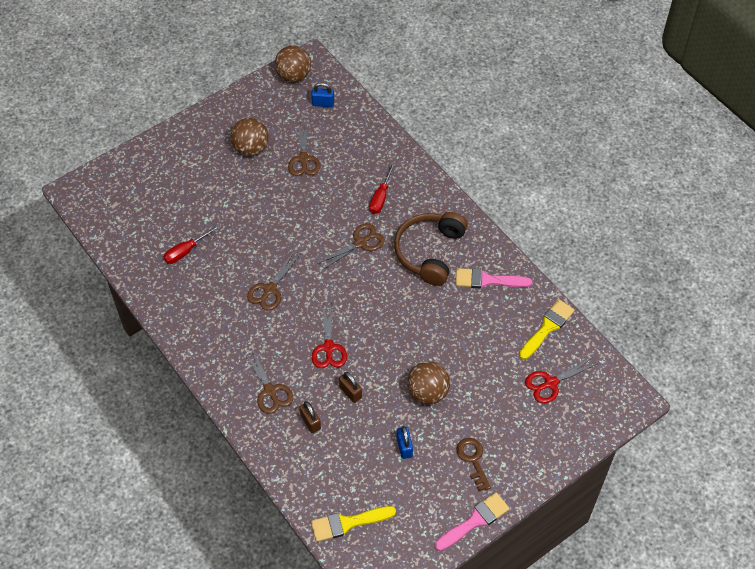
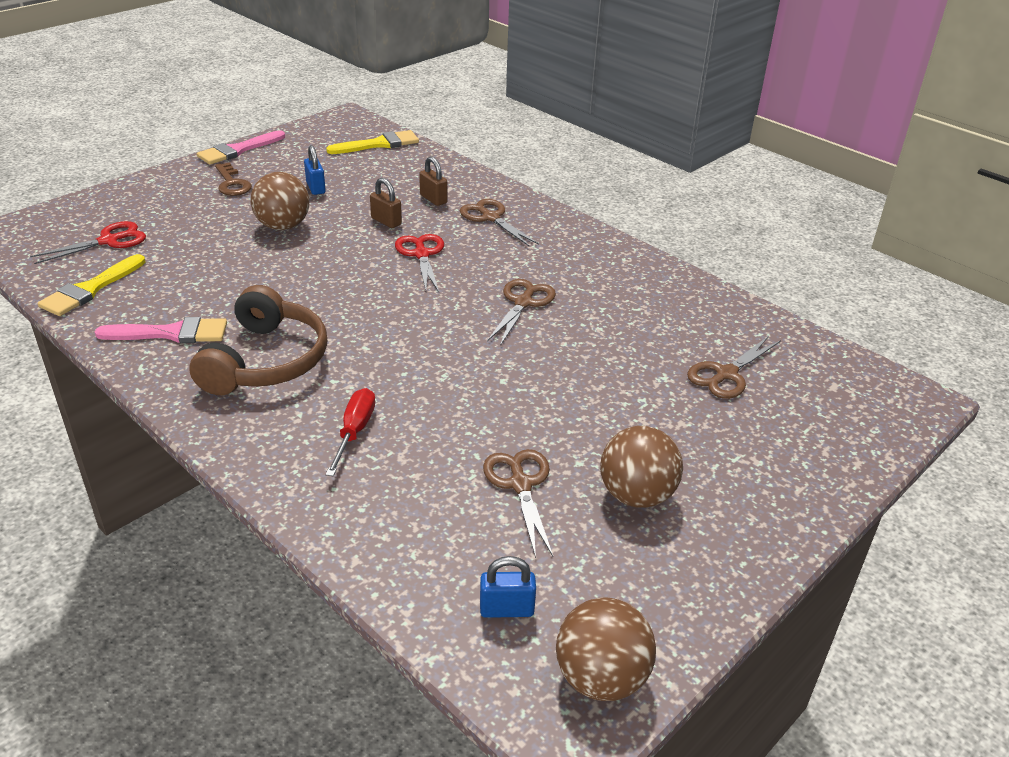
camera: 170 degrees right, 20 degrees down
red screwdriver [164,225,220,264] -> none
brown scissors [317,223,385,270] -> brown scissors moved to [687,336,781,399]

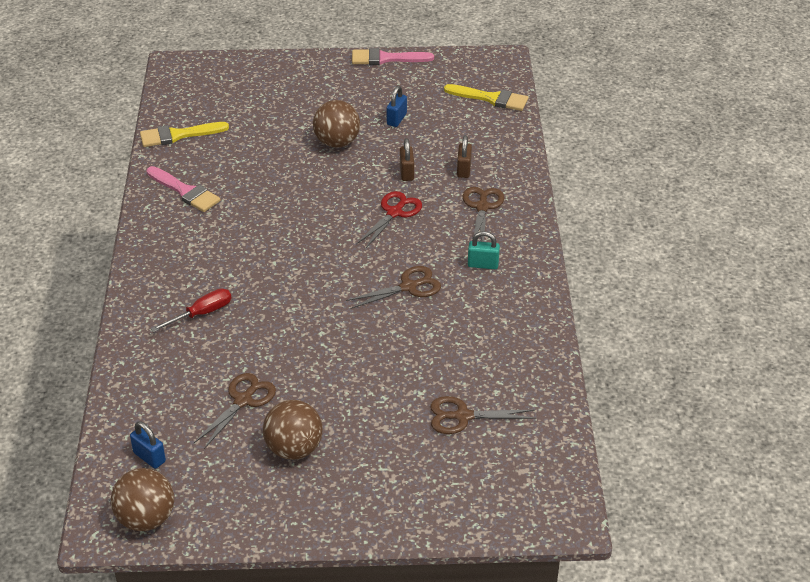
camera: 45 degrees right, 5 degrees up
red scissors [30,221,146,264] -> none
brown headphones [189,285,327,395] -> none
brown key [215,162,252,196] -> none
none -> turquoise padlock [468,231,500,269]

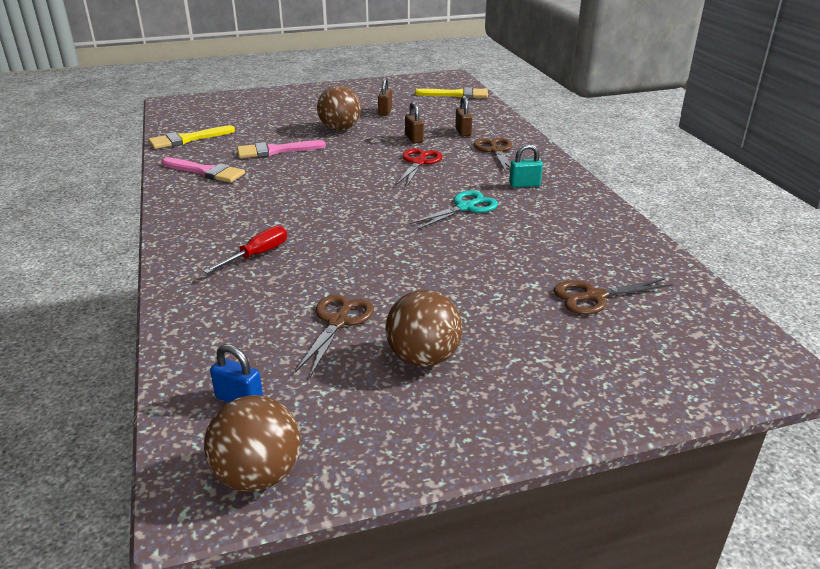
camera: 15 degrees left, 10 degrees down
brown scissors [346,266,441,309] -> turquoise scissors [410,190,498,230]
pink brush [352,48,434,65] -> pink brush moved to [237,140,326,158]
blue padlock [386,86,407,127] -> brown padlock [378,77,392,116]

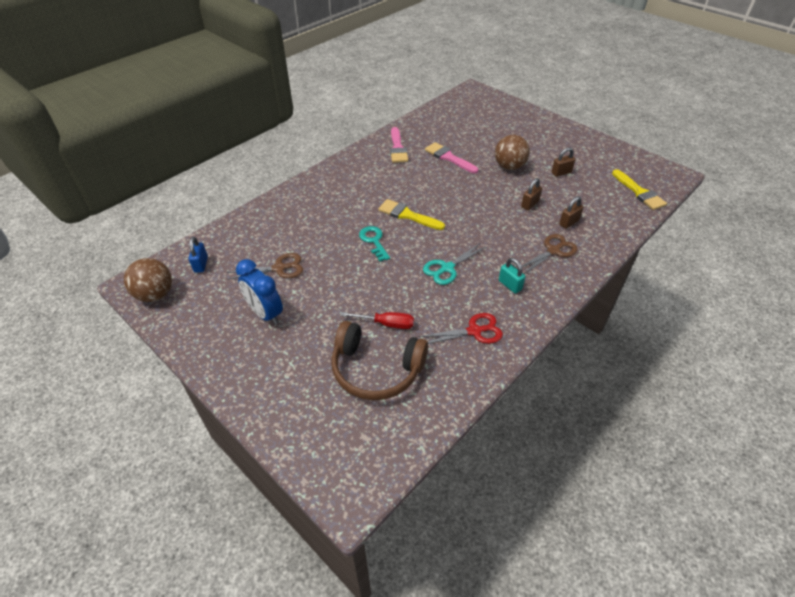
camera: 60 degrees right, 15 degrees up
yellow brush [148,125,235,149] -> yellow brush moved to [378,199,445,230]
red screwdriver [203,225,287,274] -> red screwdriver moved to [340,312,414,329]
brown ball [385,290,463,367] -> blue clock [236,259,283,325]
red scissors [396,148,443,187] -> red scissors moved to [419,313,503,344]
turquoise scissors [410,190,498,230] -> turquoise scissors turned 120 degrees clockwise [423,243,486,285]
brown scissors [554,279,673,315] -> brown headphones [331,321,428,400]
none -> turquoise key [359,226,390,262]

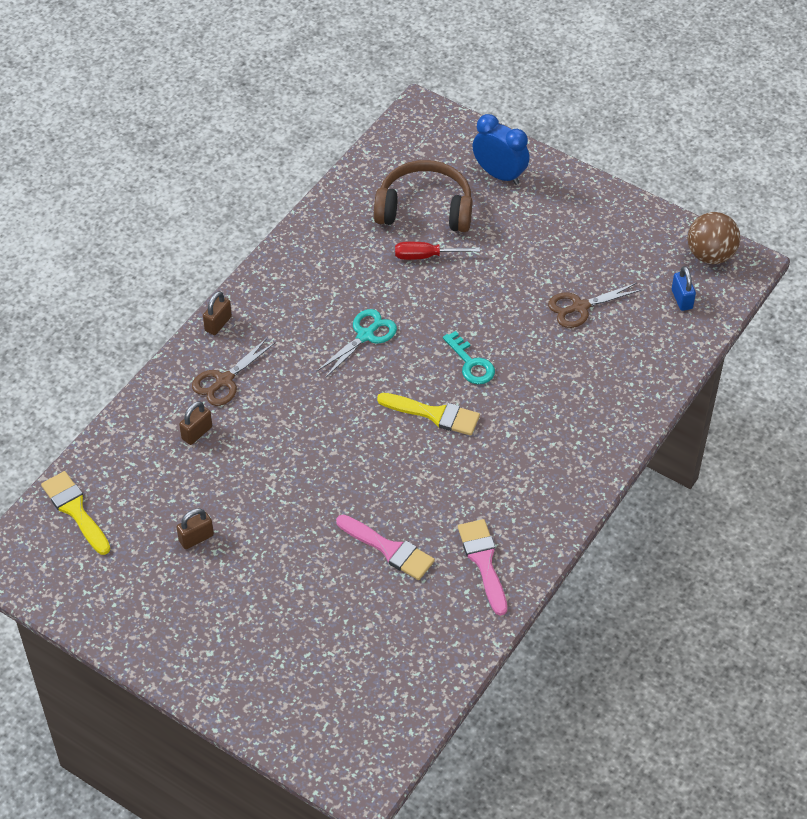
camera: 170 degrees right, 5 degrees up
blue clock [236,259,283,325] -> blue clock moved to [473,114,529,185]
red scissors [419,313,503,344] -> none
brown ball [495,135,530,170] -> none
turquoise padlock [499,258,525,294] -> none
brown padlock [521,178,542,210] -> brown padlock moved to [203,291,232,335]

